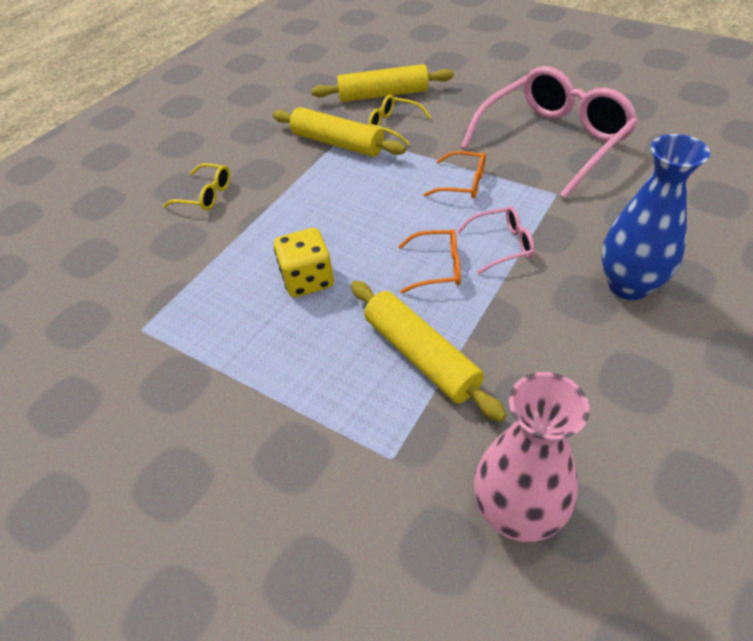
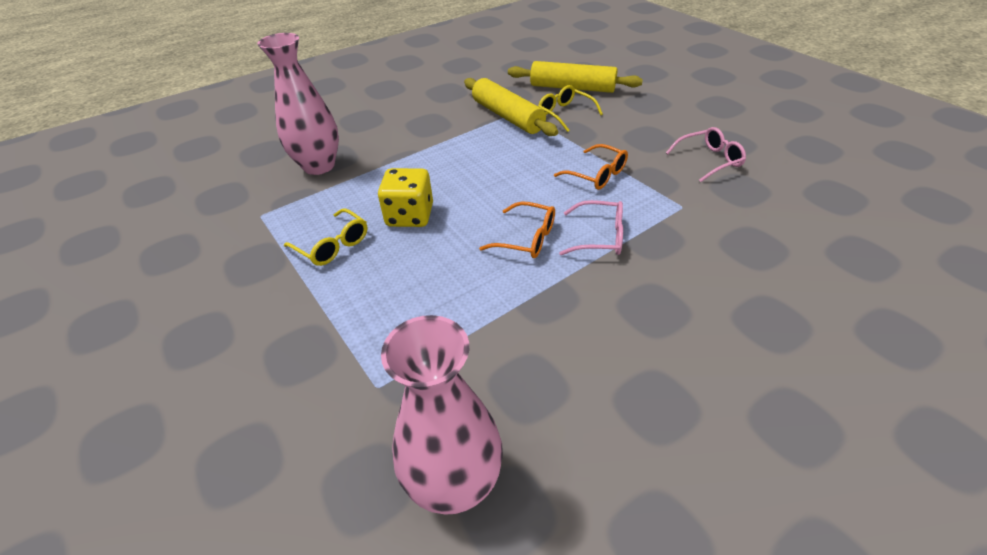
camera: 20 degrees right, 5 degrees down
yellow glasses [163,163,230,210] -> yellow glasses moved to [284,209,368,266]
yellow rolling pin [351,281,507,422] -> none
pink glasses [461,66,638,198] -> pink glasses [666,127,746,182], size x0.44
blue vase [601,134,710,300] -> none
none -> pink vase [257,33,339,175]

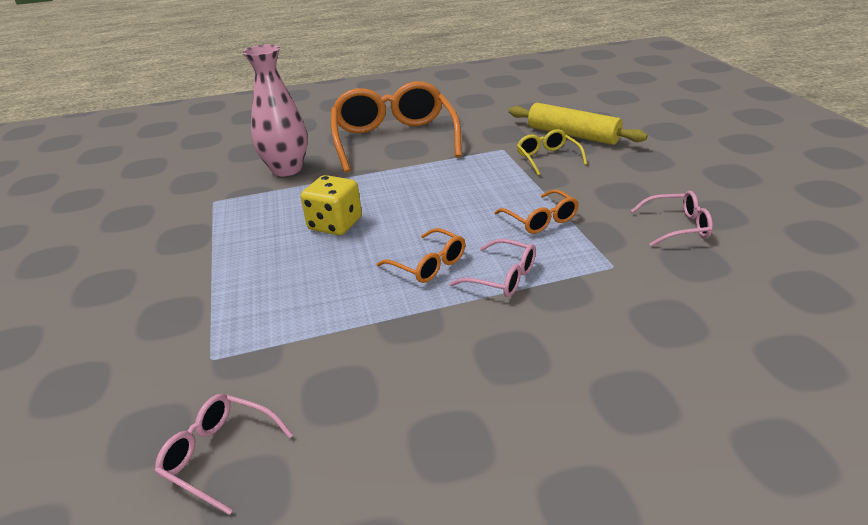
camera: 20 degrees right, 10 degrees down
yellow glasses [284,209,368,266] -> none
pink vase [381,315,503,514] -> pink glasses [155,394,293,515]
yellow rolling pin [464,78,558,136] -> none
none -> orange glasses [331,81,462,173]

